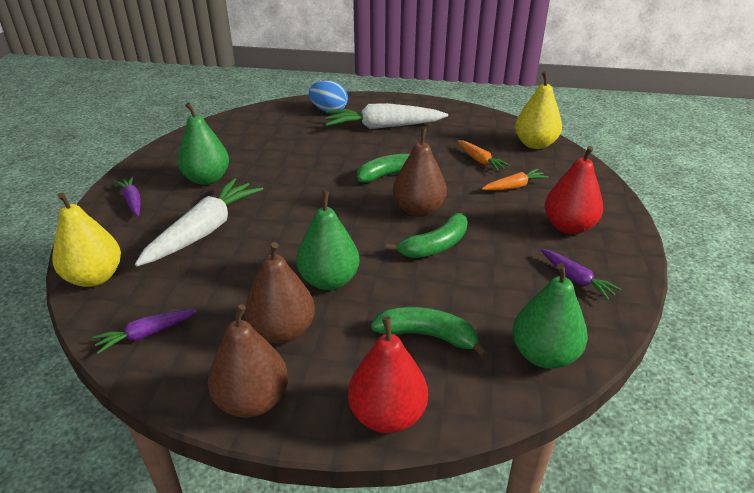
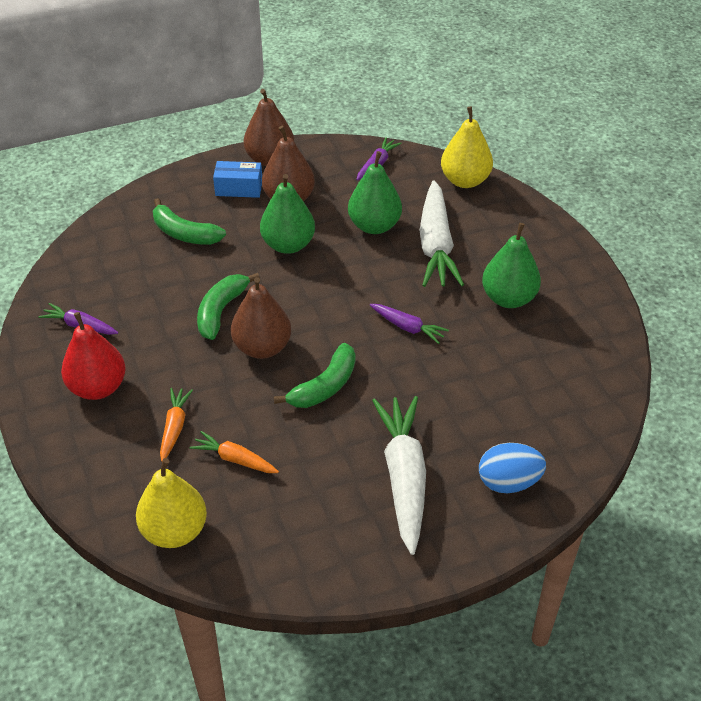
camera: 150 degrees right, 10 degrees up
purple carrot [114,176,141,216] -> purple carrot moved to [370,304,449,344]
white carrot [325,103,448,129] -> white carrot turned 60 degrees counterclockwise [372,396,426,555]
red pear [348,317,428,433] -> none
green banana [371,307,488,358] -> green banana turned 45 degrees clockwise [153,198,226,245]
orange carrot [482,169,549,191] -> orange carrot turned 150 degrees clockwise [160,388,193,462]
green pear [512,263,588,369] -> green pear moved to [348,151,402,234]
none -> blue box [213,161,262,198]

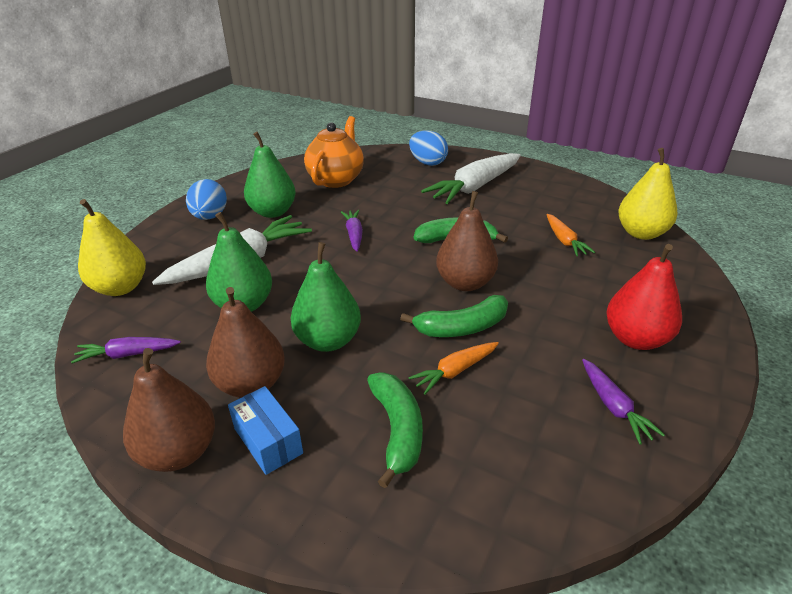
camera: 130 degrees left, 10 degrees down
orange carrot [160,388,193,462] -> orange carrot moved to [408,342,499,395]
none -> blue egg [186,179,227,220]
none -> orange teapot [304,116,364,188]

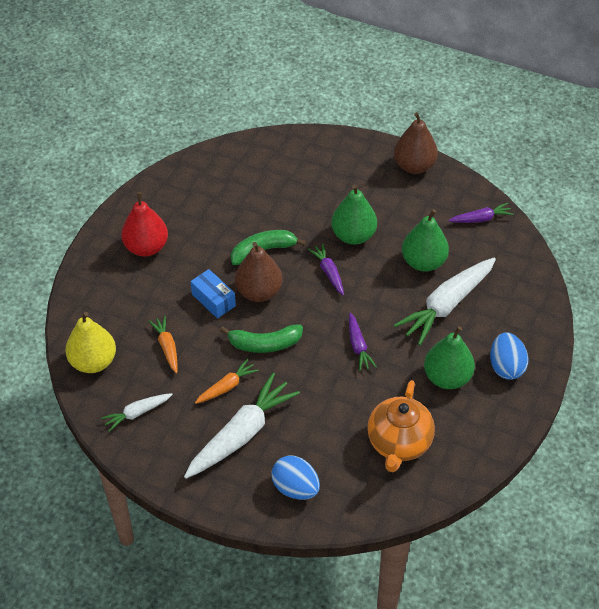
camera: 175 degrees right, 15 degrees up
yellow pear [78,199,146,296] -> none
brown pear [206,287,285,398] -> none
blue box [228,386,303,475] -> blue box moved to [190,269,236,319]
green banana [367,373,423,488] -> none
orange carrot [408,342,499,395] -> orange carrot moved to [195,359,259,404]
purple carrot [582,359,665,445] -> purple carrot moved to [308,243,344,295]
none -> white carrot [101,393,173,432]

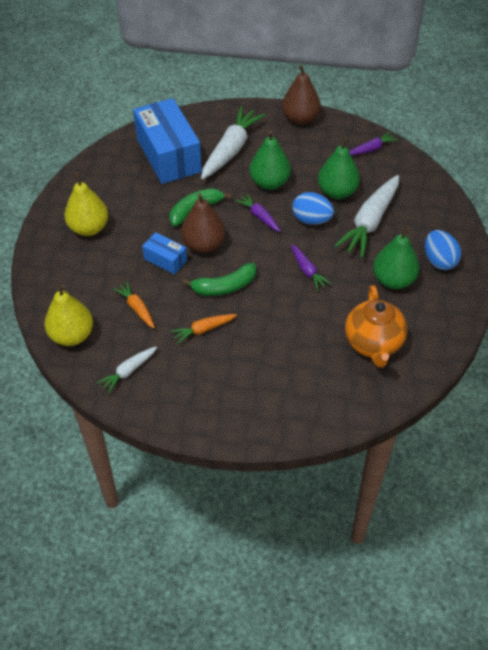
camera: 15 degrees left, 0 degrees up
red pear [121,192,168,256] -> yellow pear [64,173,108,236]
white carrot [184,373,300,479] -> white carrot moved to [201,106,266,180]
orange carrot [195,359,259,404] -> orange carrot turned 150 degrees counterclockwise [171,314,237,344]
blue egg [271,455,320,500] -> blue egg moved to [292,192,334,225]
none -> blue box [133,98,202,184]

